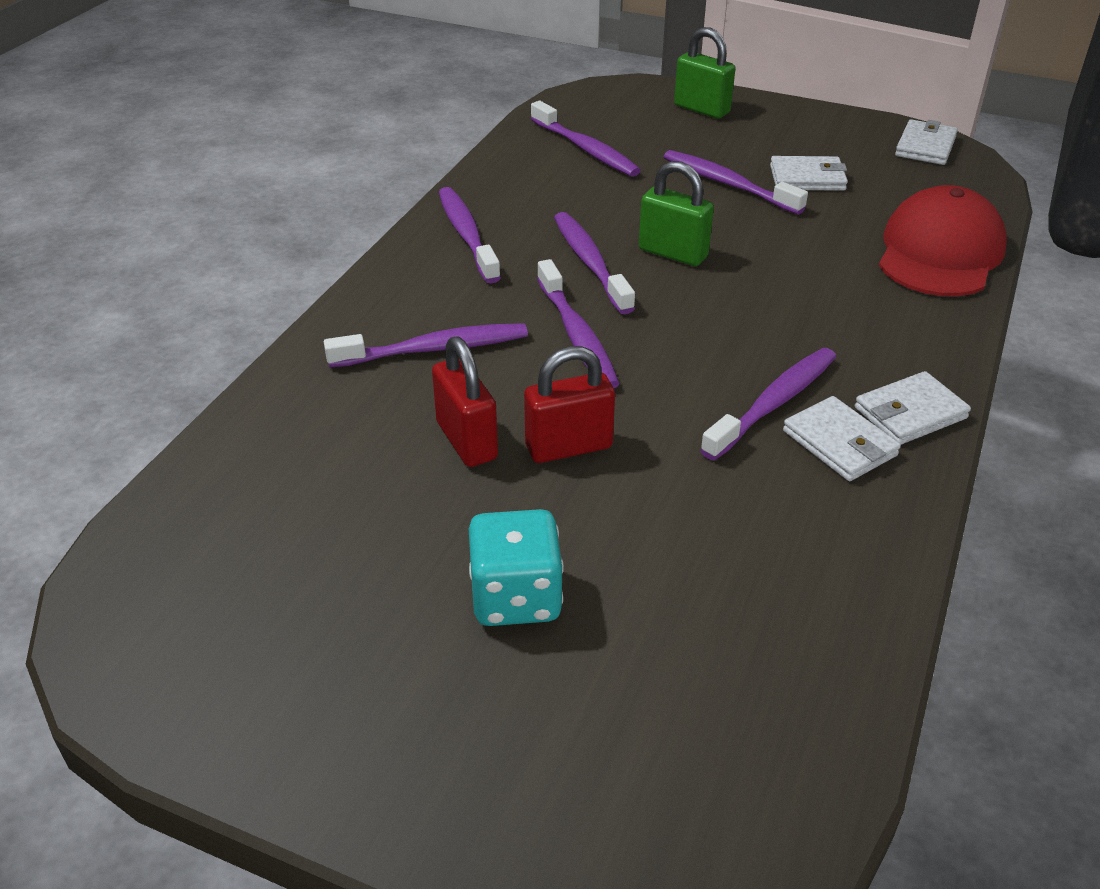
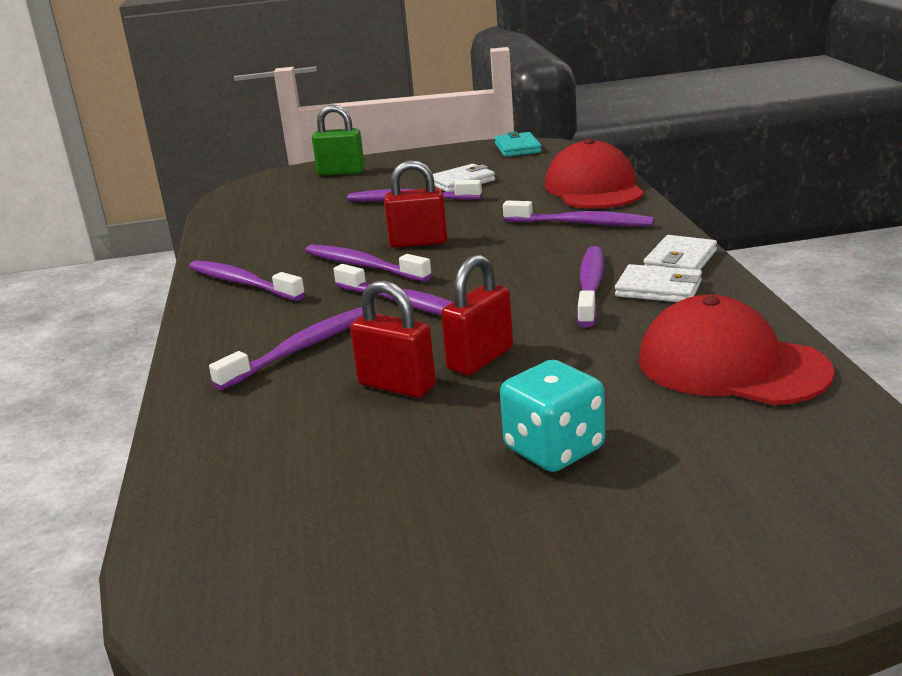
camera: 30 degrees left, 15 degrees down
purple toothbrush [531,101,641,177] -> purple toothbrush moved to [503,200,654,226]
green padlock [639,161,714,266] -> red padlock [384,160,447,248]
white wallet [895,119,958,165] -> turquoise wallet [494,131,542,157]
none -> red cap [639,295,834,405]

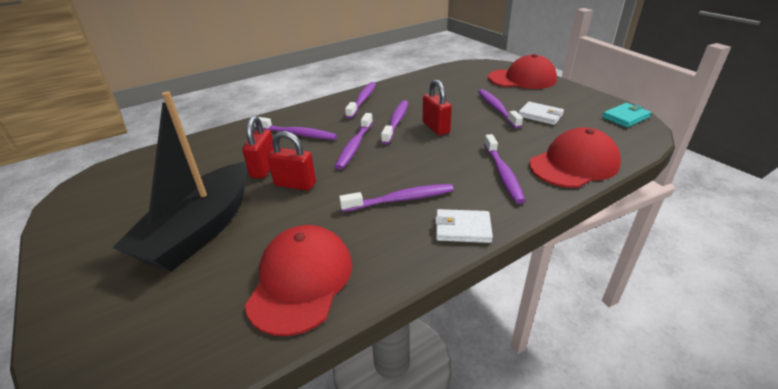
camera: 65 degrees right, 10 degrees up
green padlock [312,105,365,176] -> red cap [488,54,557,89]
turquoise dice [500,360,605,472] -> black boat [112,91,247,272]
white wallet [615,264,702,302] -> none

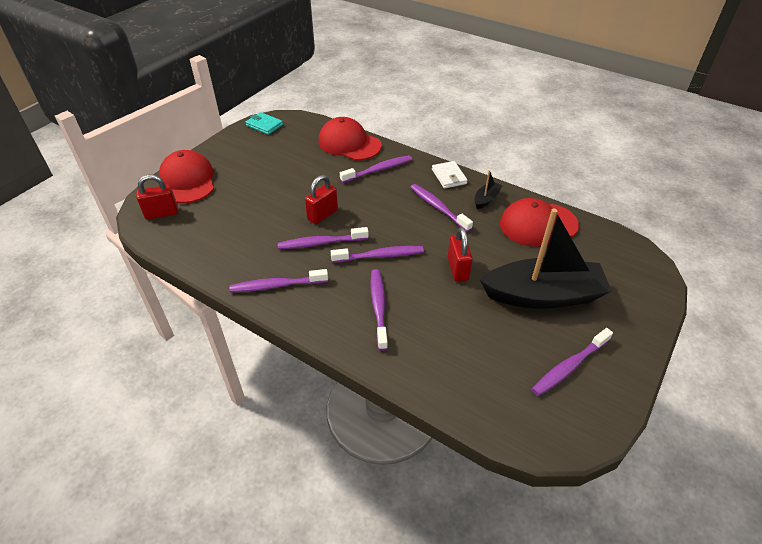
camera: 115 degrees left, 10 degrees up
red padlock [242,116,274,178] -> red padlock moved to [136,175,178,219]
purple toothbrush [478,89,523,129] -> purple toothbrush moved to [532,328,613,396]
white wallet [519,102,564,125] -> none
none -> black boat [474,170,503,209]

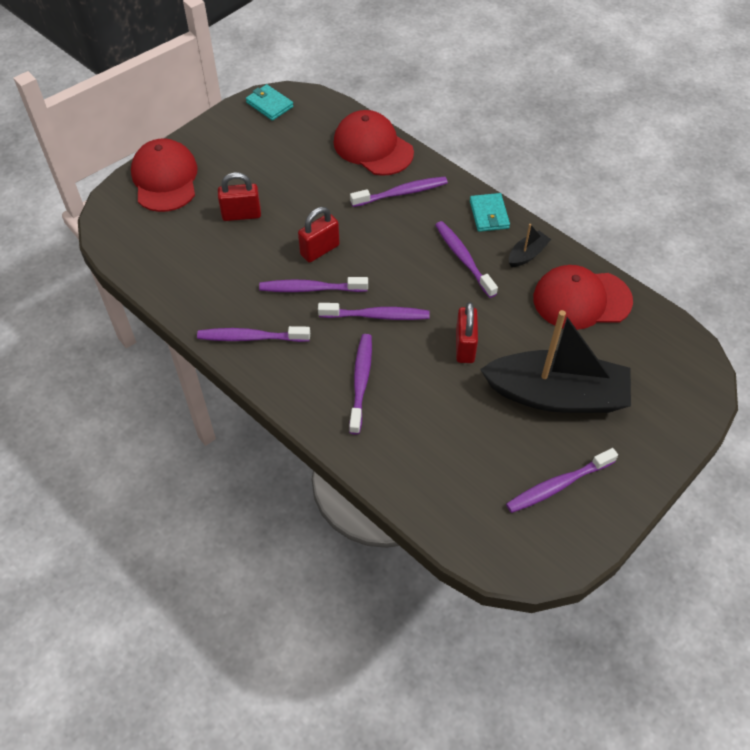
camera: 10 degrees right, 10 degrees up
red padlock [136,175,178,219] -> red padlock moved to [218,172,261,221]
white wallet [432,161,468,189] -> turquoise wallet [470,193,510,232]

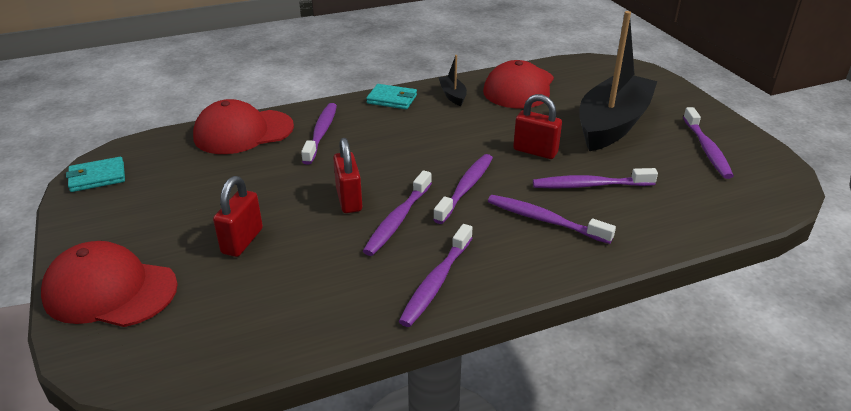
camera: 65 degrees left, 20 degrees down
purple toothbrush [435,221,498,298] -> purple toothbrush moved to [533,168,658,189]

